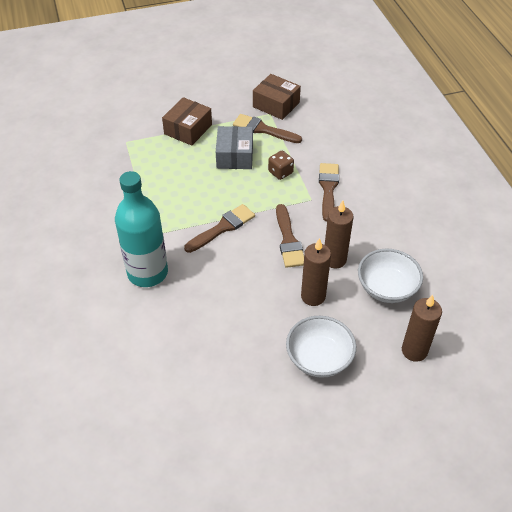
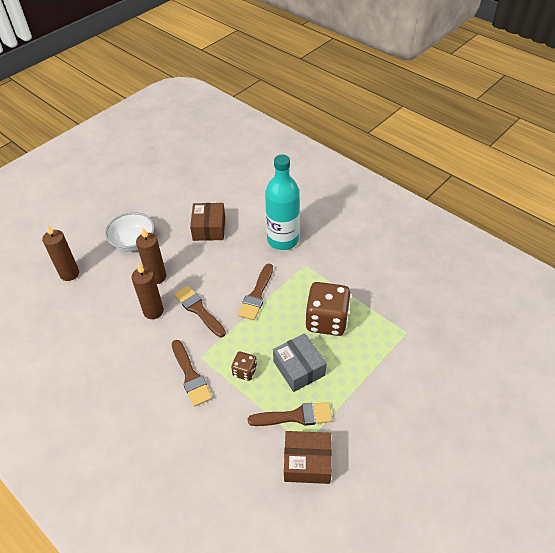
camera: 150 degrees right, 0 degrees up
brown box [162,97,212,146] -> brown box moved to [190,203,225,241]
white bowl [358,249,423,303] -> none
none -> brown dice [306,282,351,336]

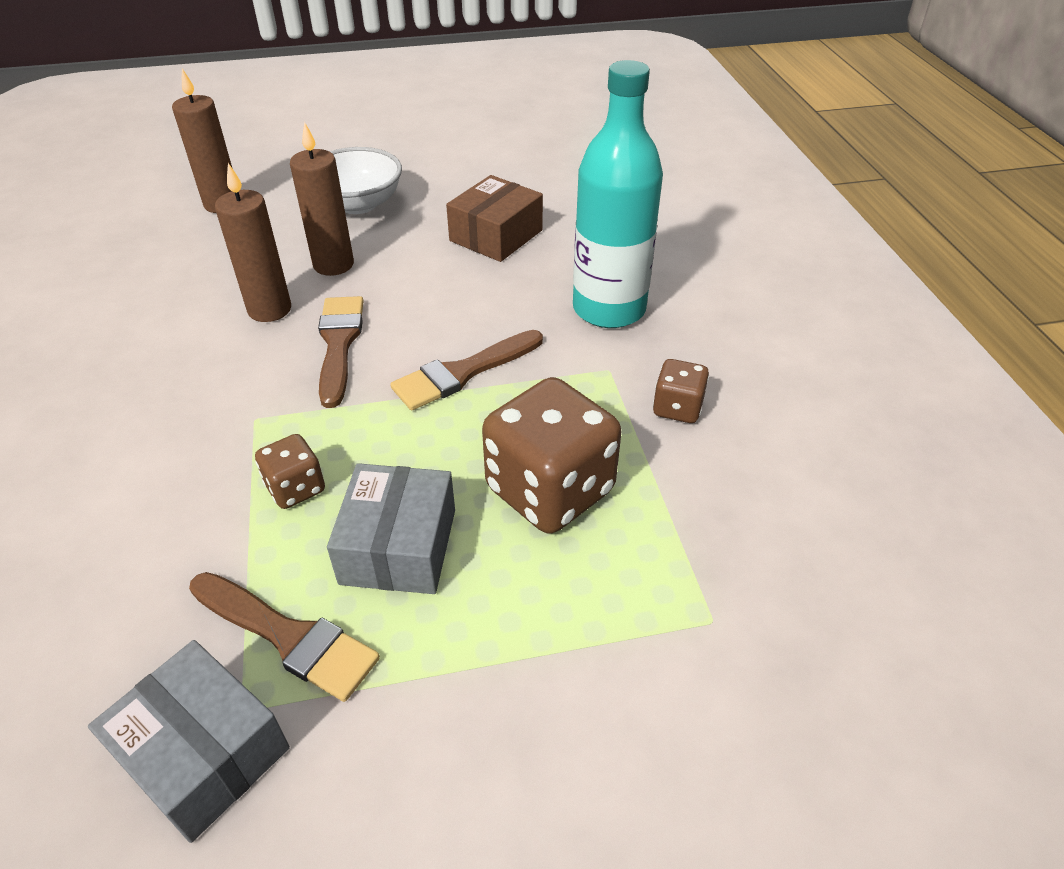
camera: 35 degrees right, 5 degrees down
brown brush [172,340,212,407] -> none
brown box [284,431,332,484] -> grey box [88,640,290,843]
none -> brown dice [653,359,709,423]

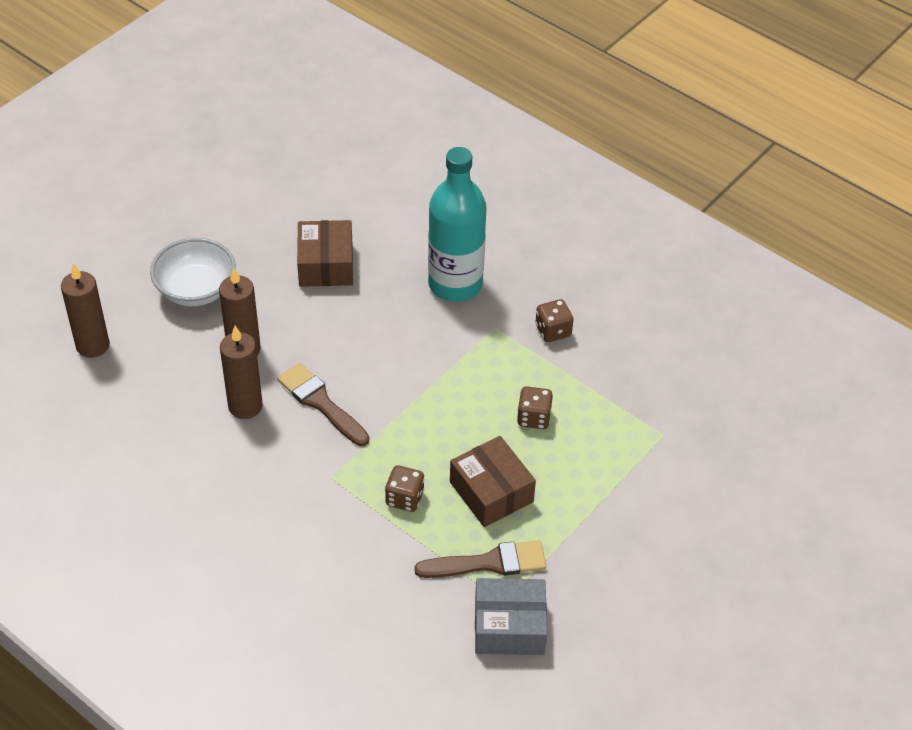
camera: 40 degrees left, 5 degrees up
grey box [327,463,455,594] -> brown box [450,436,536,527]
brown brush [390,330,543,410] -> none
brown dice [482,377,622,534] -> brown dice [517,386,553,429], size x0.50

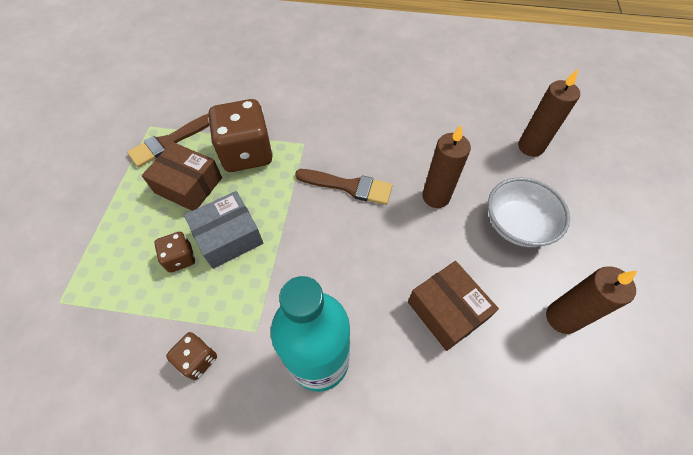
camera: 150 degrees right, 10 degrees up
brown candle [220,326,263,419] -> brown candle moved to [546,266,637,334]
brown dice [385,465,425,512] -> brown dice [208,99,273,172], size x2.02
grey box [475,578,547,655] -> grey box moved to [184,191,263,269]

